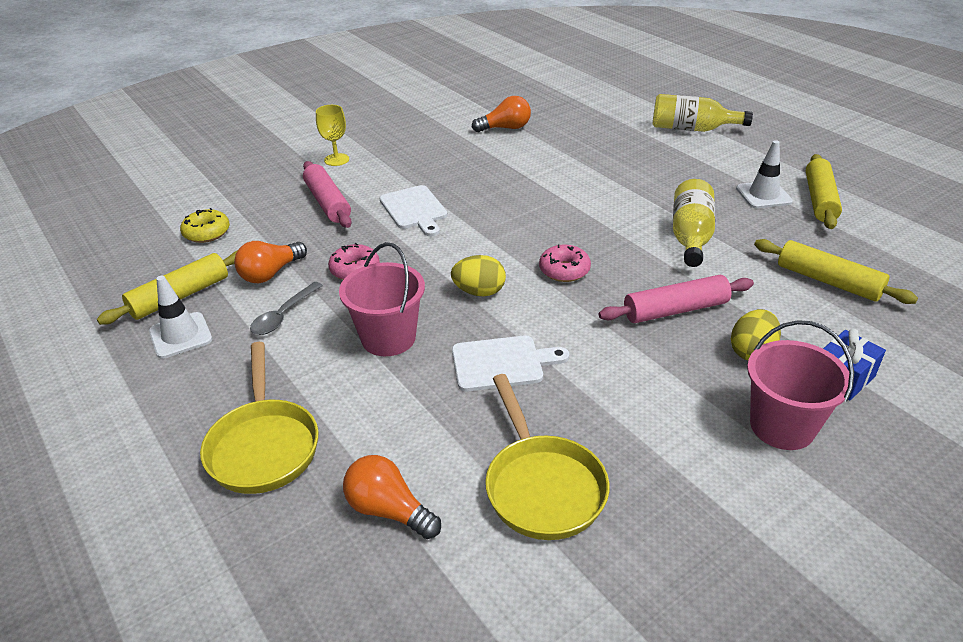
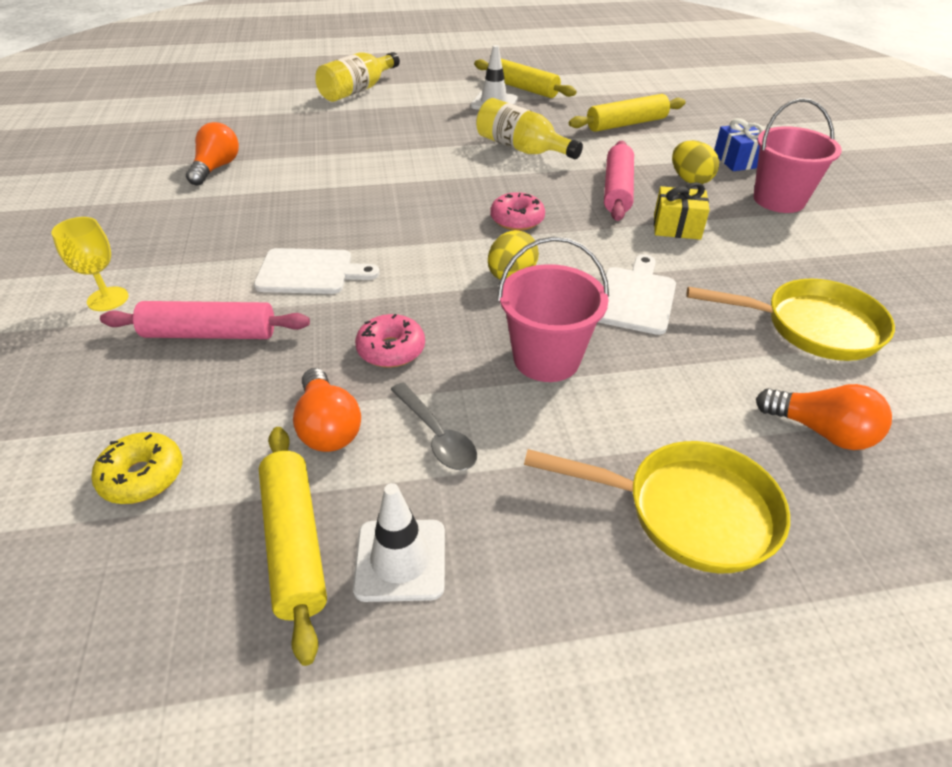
camera: 65 degrees left, 5 degrees up
orange light bulb [343,455,441,539] -> orange light bulb turned 120 degrees counterclockwise [756,384,892,450]
none -> yellow gift [654,182,710,240]

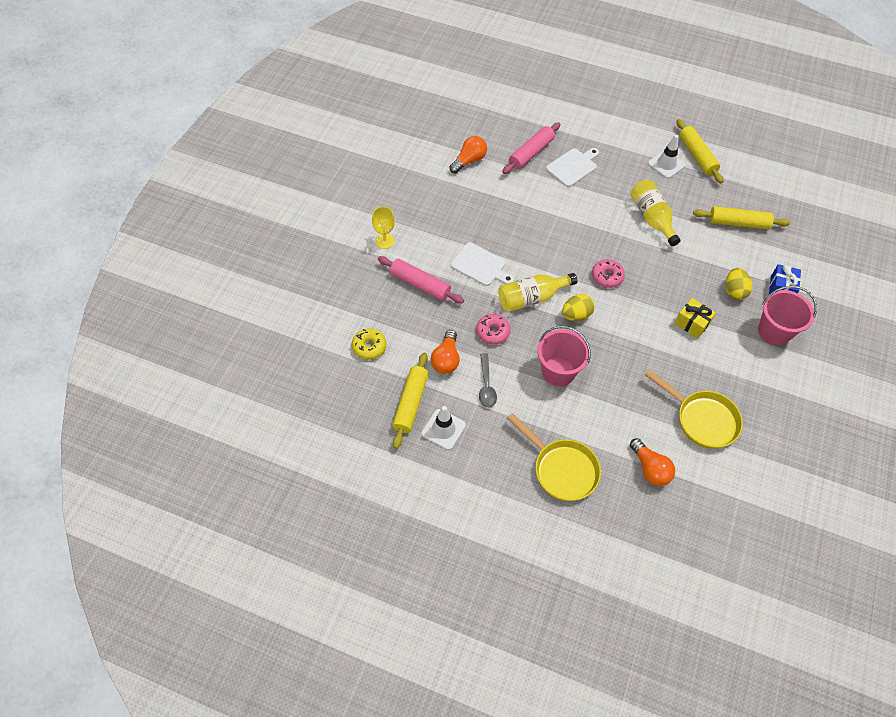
camera: 30 degrees right, 15 degrees up
yellow bottle [315,52,400,102] -> yellow bottle moved to [498,273,577,312]
white cutting board [599,254,676,335] -> white cutting board moved to [546,148,599,187]
pink rolling pin [604,141,634,221] -> pink rolling pin moved to [502,122,560,174]

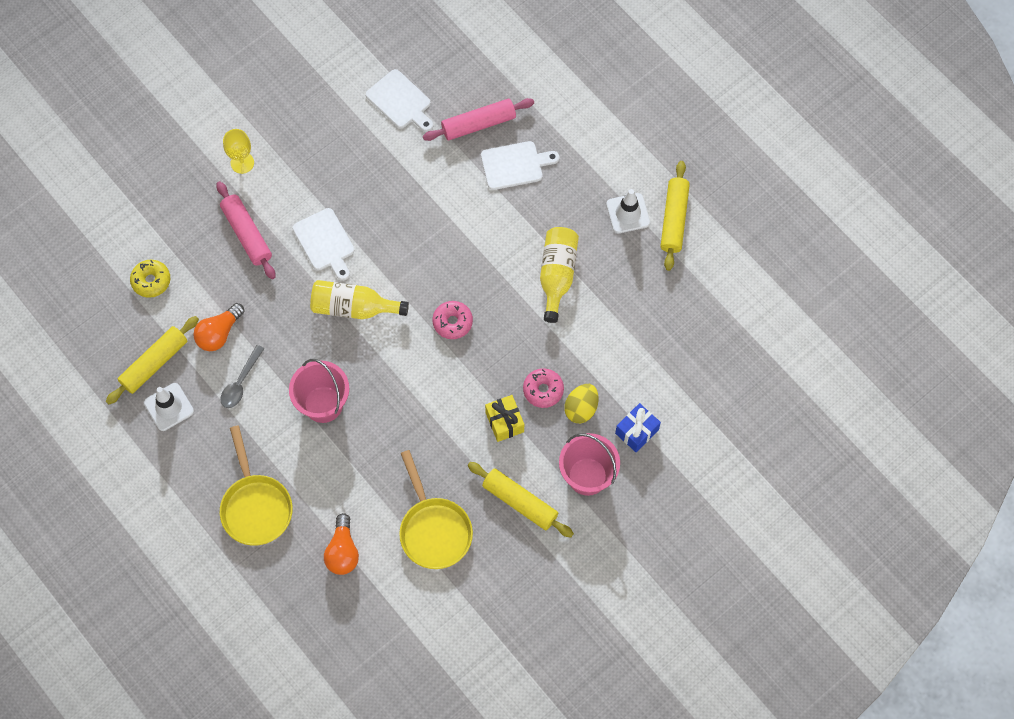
camera: 30 degrees right, 10 degrees up
orange light bulb [449,136,487,174] -> white cutting board [366,69,433,132]
pink donut [476,314,510,345] -> pink donut moved to [523,368,564,408]
yellow egg [562,294,595,321] -> none
yellow rolling pin [693,206,790,229] -> yellow rolling pin moved to [468,462,574,537]

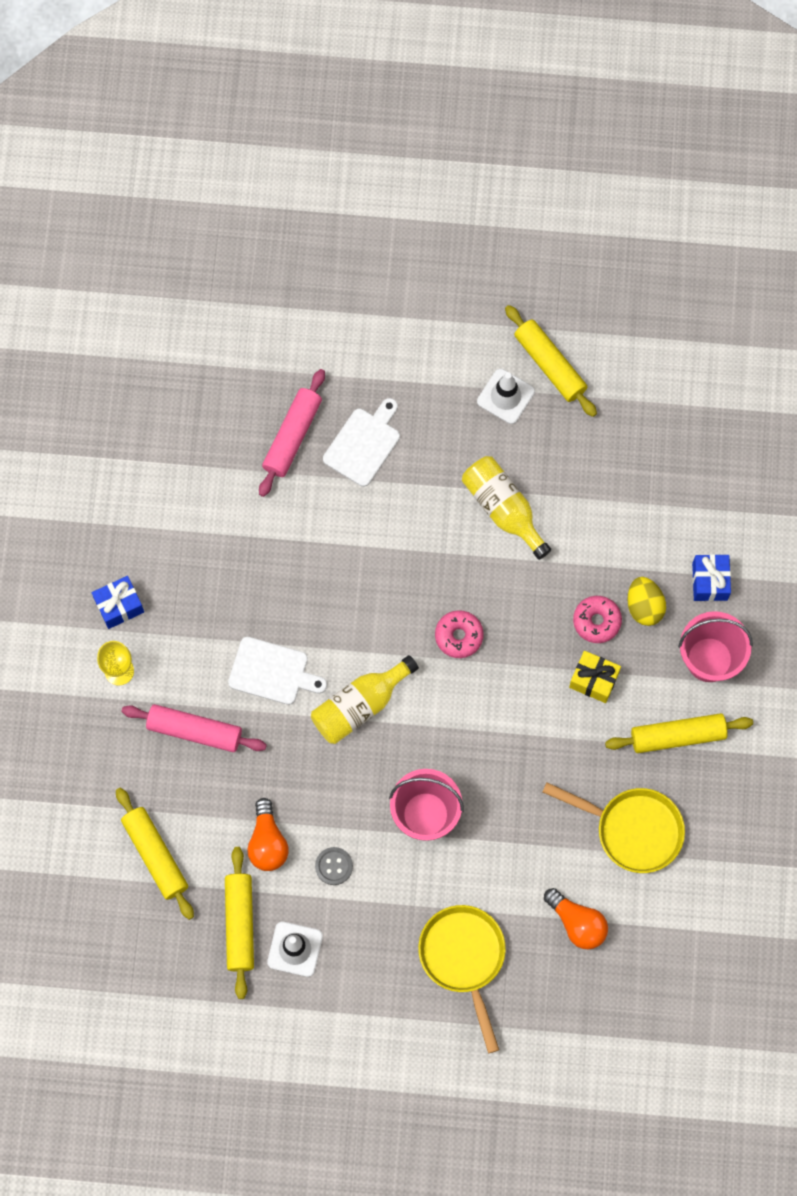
camera: 45 degrees left, 5 degrees up
yellow donut [130,260,170,298] -> yellow rolling pin [116,788,194,920]
grey spoon [220,345,264,408] -> grey button [315,847,353,885]
yellow pan [220,426,293,546] -> yellow pan turned 135 degrees counterclockwise [418,905,506,1053]
white cutting board [366,69,433,132] -> none
none -> blue gift [92,576,144,629]

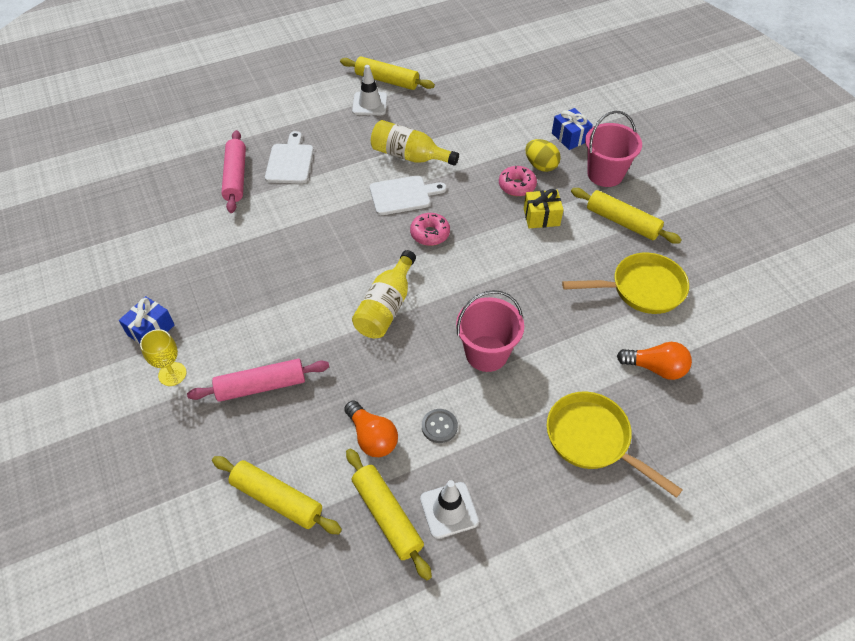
camera: 30 degrees left, 20 degrees down
white cutting board [228,637,327,705] -> white cutting board moved to [370,175,446,215]
yellow rolling pin [605,713,753,753] -> yellow rolling pin turned 75 degrees clockwise [571,188,682,244]

